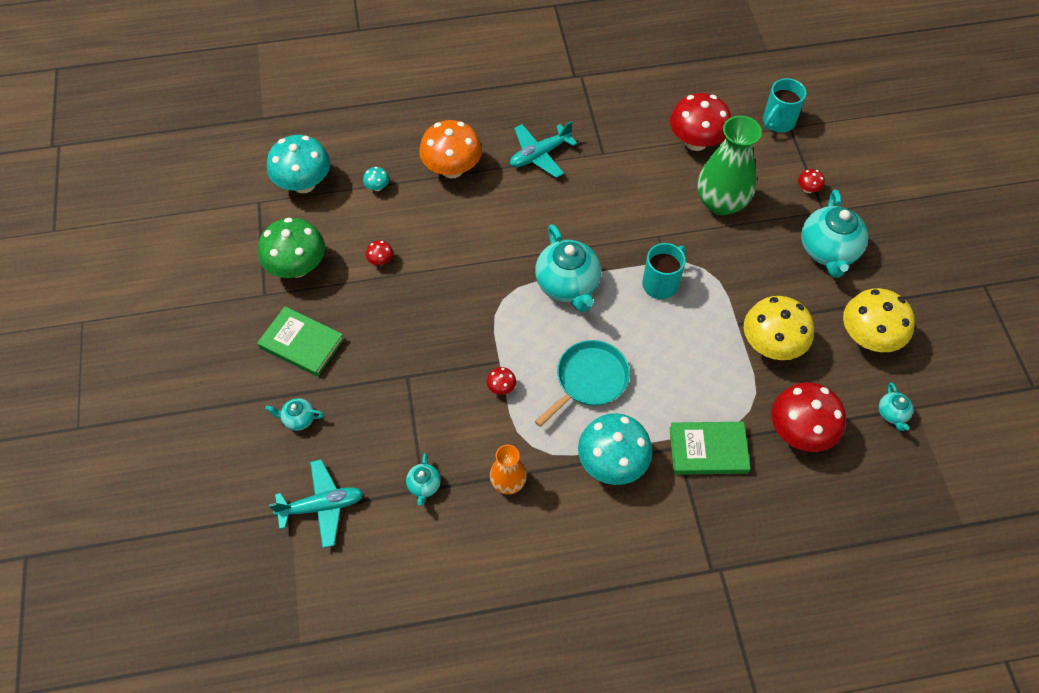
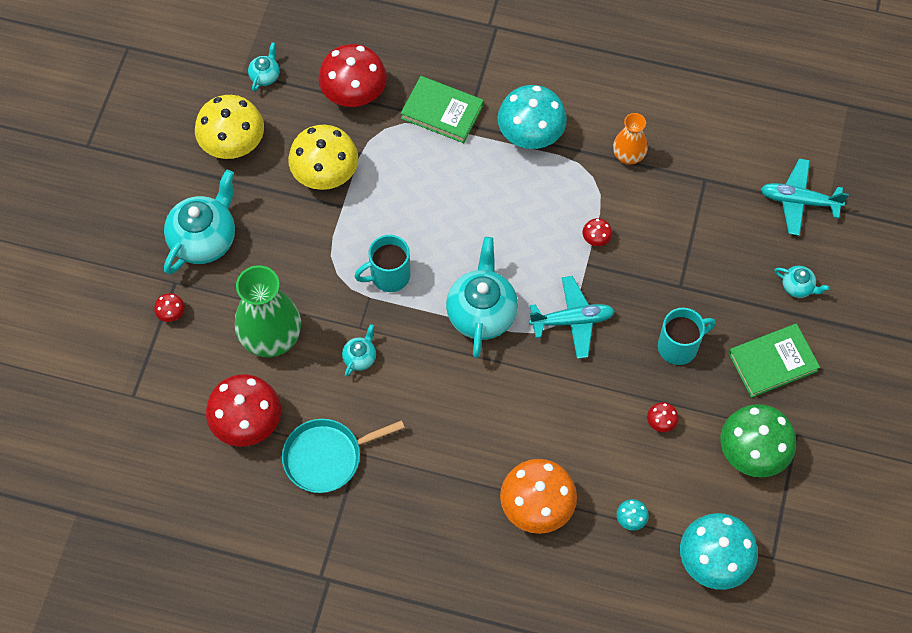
camera: 155 degrees left, 5 degrees up
green book [257,306,344,377] -> green book turned 75 degrees counterclockwise [728,324,820,398]
turquoise teapot [406,453,441,505] -> turquoise teapot moved to [342,324,376,377]
turquoise plane [510,121,577,178] -> turquoise plane moved to [529,276,615,359]
turquoise pan [535,340,630,427] -> turquoise pan moved to [282,419,405,493]
turquoise mug [763,78,807,133] -> turquoise mug moved to [658,308,716,365]

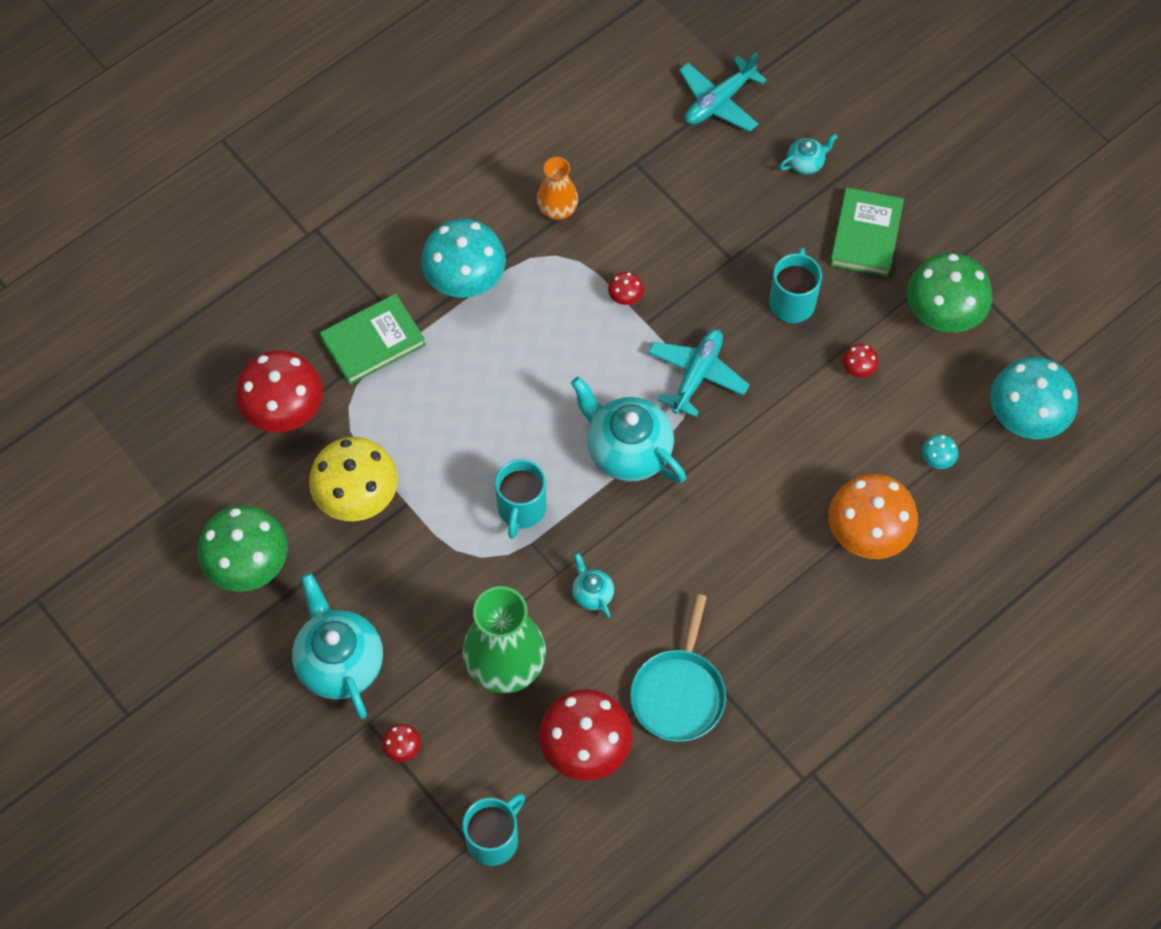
camera: 55 degrees left, 0 degrees up
yellow mushroom [195,95,264,159] -> green mushroom [197,505,288,592]
turquoise teapot [248,42,280,91] -> none
none -> turquoise mug [462,793,525,866]

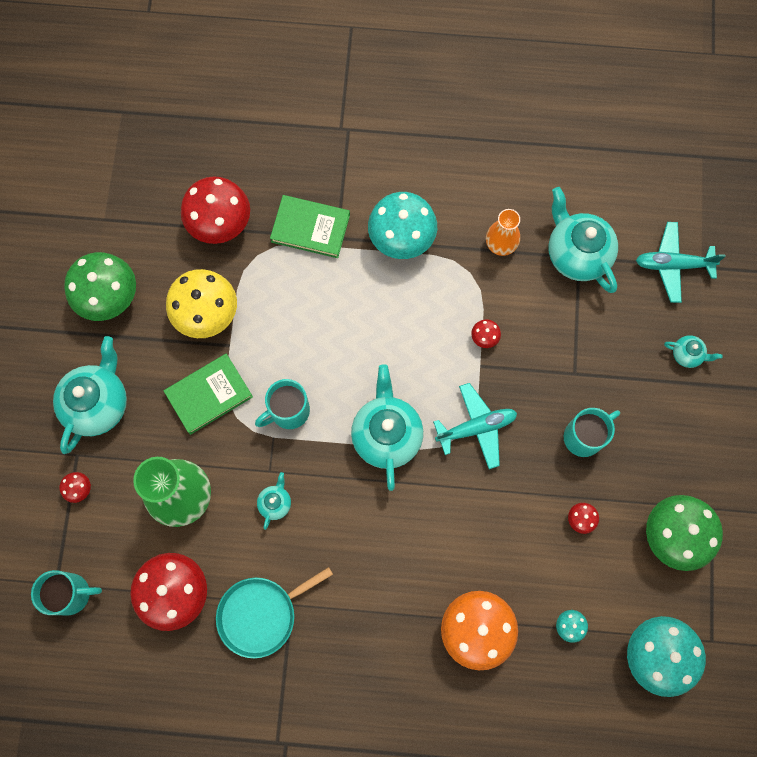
camera: 45 degrees right, 10 degrees up
green book [830,187,904,277] -> green book moved to [164,354,253,435]
none -> turquoise teapot [549,187,618,293]

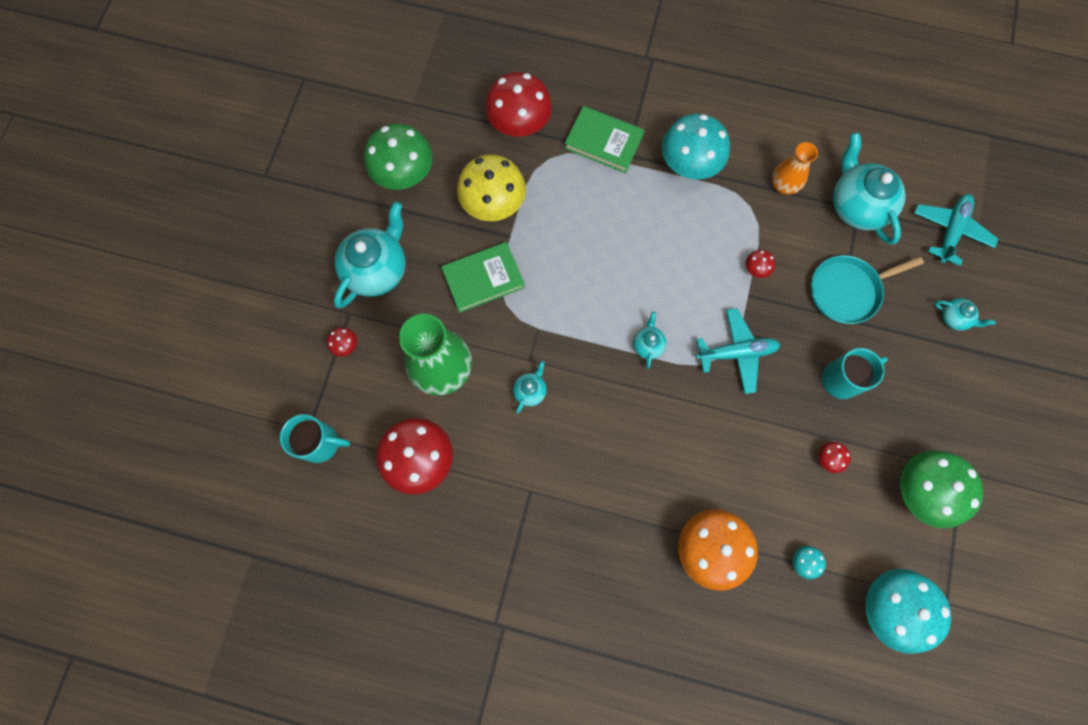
camera: 10 degrees right, 0 degrees up
turquoise pan [216,567,333,658] -> turquoise pan moved to [811,255,924,324]
turquoise mug [255,379,310,429] -> none
turquoise teapot [351,364,423,491] -> turquoise teapot [633,312,667,369], size x0.47
turquoise plane [636,222,726,303] -> turquoise plane turned 105 degrees clockwise [914,194,998,266]

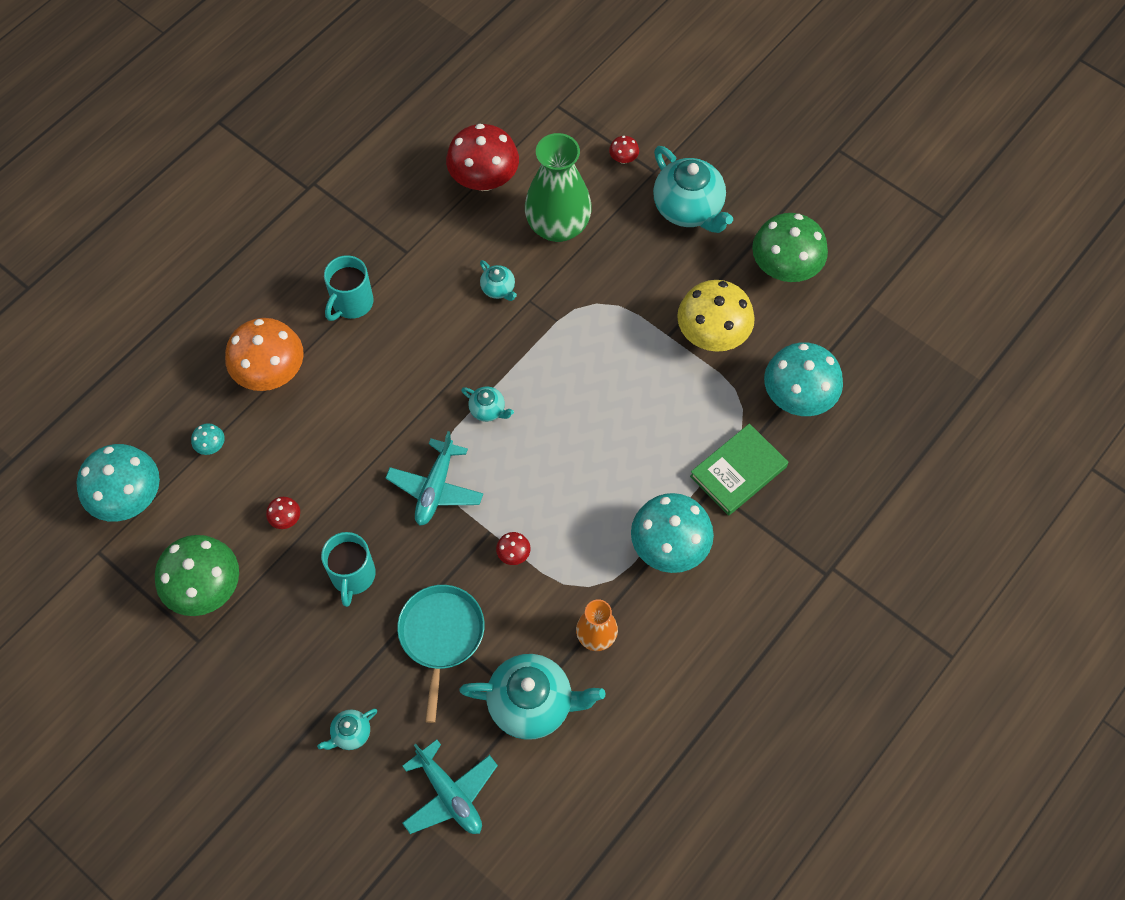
camera: 115 degrees right, 10 degrees down
turquoise mug [280,414,350,463] -> turquoise mug moved to [324,255,374,321]
green book [441,242,525,313] -> none
red mushroom [485,72,552,137] -> turquoise mushroom [764,342,843,416]

